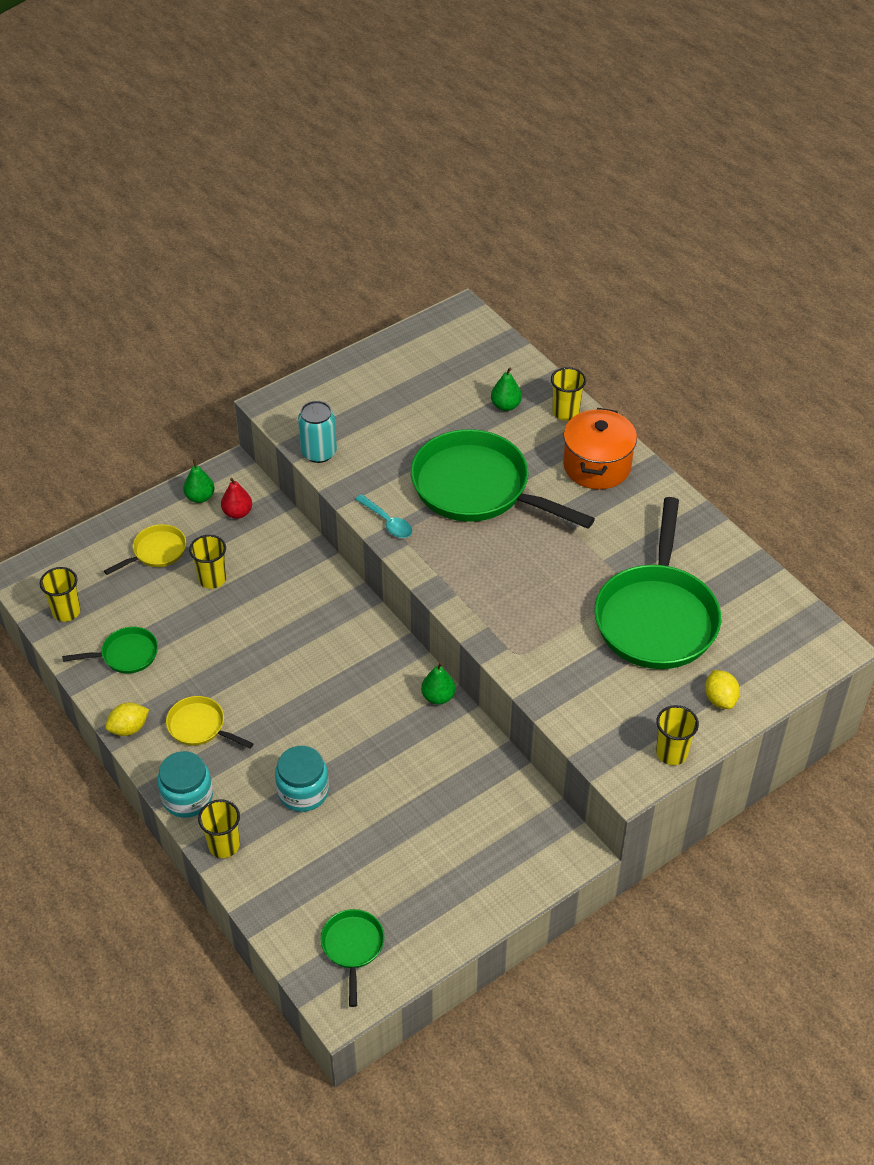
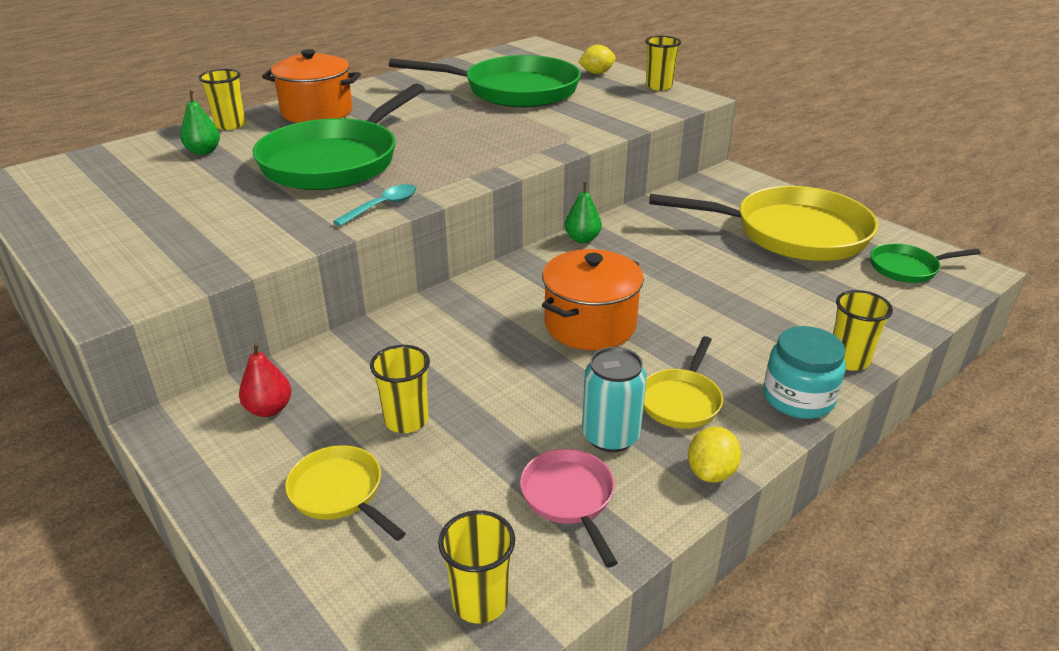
camera: 95 degrees left, 15 degrees down
green pan [62,627,158,674] -> pink pan [520,449,618,567]
yellow lemon [105,703,149,736] -> yellow lemon turned 60 degrees clockwise [688,427,741,483]
green pear [183,459,215,503] -> none
turquoise jar [275,746,329,812] -> none
turquoise can [298,401,337,463] -> turquoise can moved to [582,347,647,452]
none -> orange pot [542,249,644,350]
none -> yellow pan [649,186,878,261]

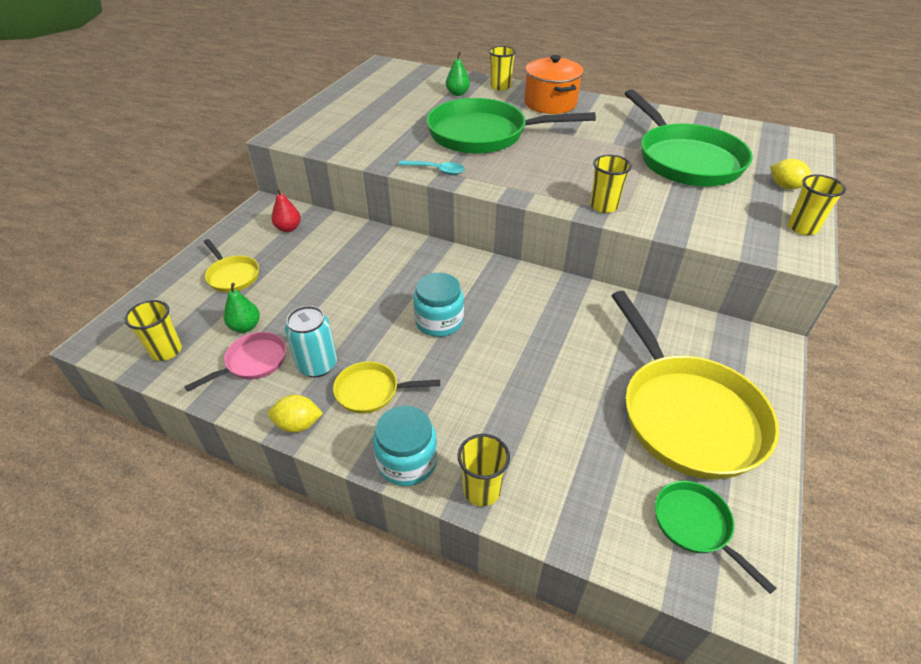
camera: 65 degrees right, 10 degrees up
yellow pan [285,445,406,541] -> yellow pan turned 120 degrees clockwise [204,239,259,293]
yellow cup [370,345,430,433] -> yellow cup moved to [590,155,632,213]
orange pot [542,249,644,350] -> turquoise jar [413,273,464,337]
green pear [565,182,602,243] -> green pear moved to [224,283,260,333]

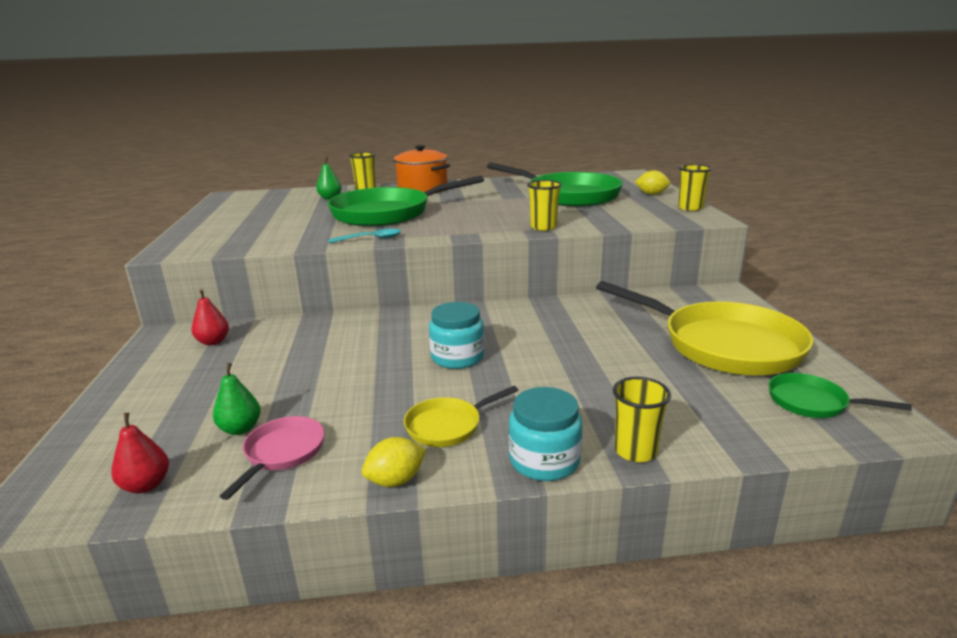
camera: 30 degrees left, 20 degrees down
yellow cup [124,300,182,361] -> red pear [111,413,169,493]
yellow pan [204,239,259,293] -> none
turquoise can [285,306,337,377] -> none

